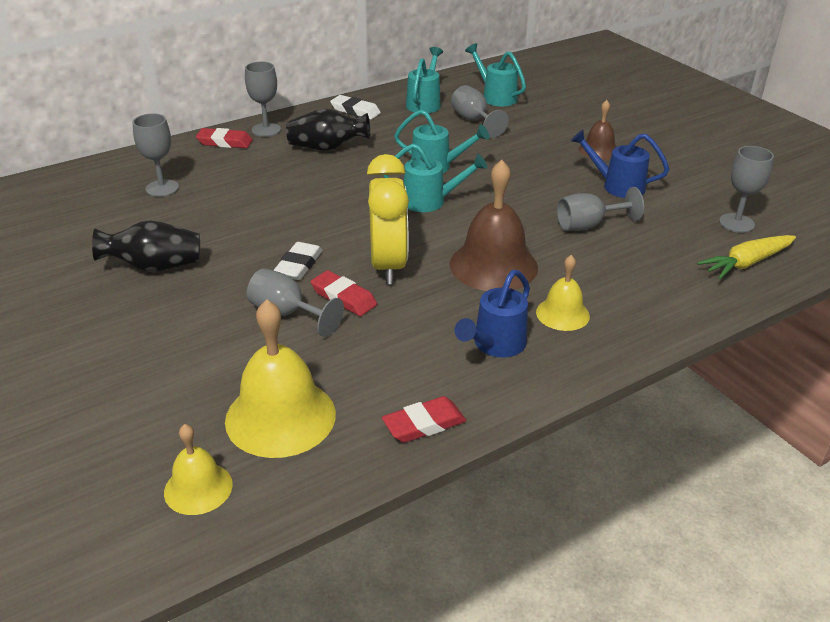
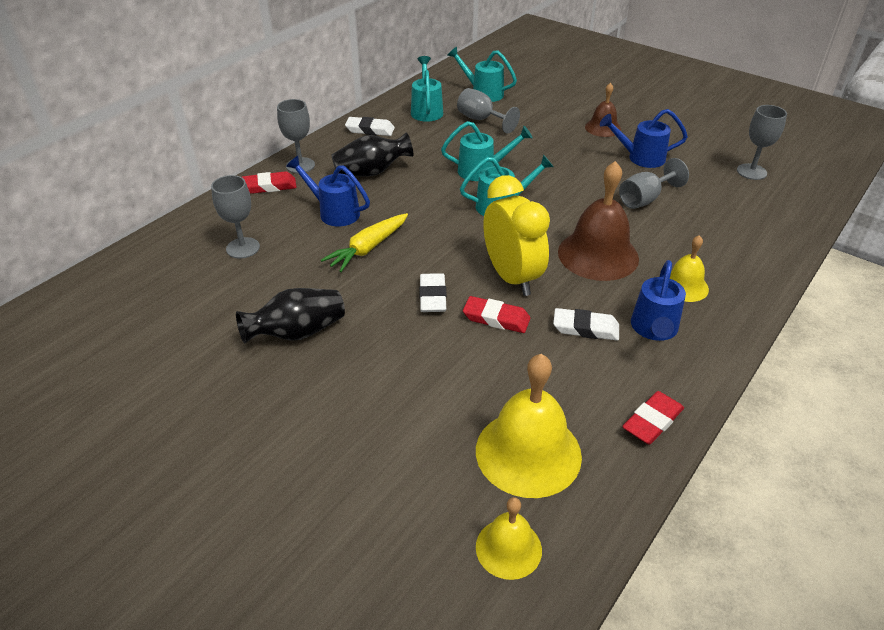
camera: 20 degrees left, 5 degrees up
grey goblet [247,268,344,337] -> none
yellow carrot [697,235,796,279] -> yellow carrot moved to [321,213,408,272]
none -> blue watering can [286,156,370,226]
none -> white eraser [553,308,619,341]

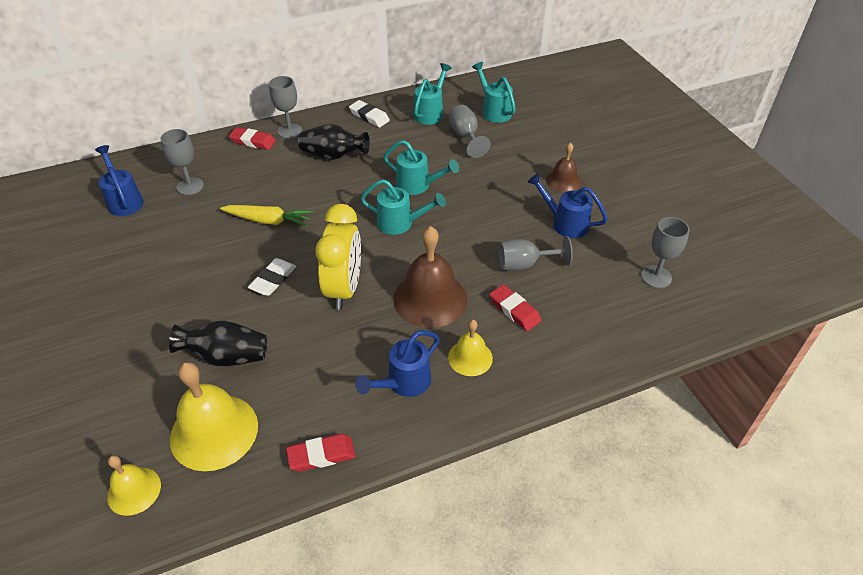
camera: 30 degrees right, 5 degrees up
black vase [236,288,345,344] -> black vase moved to [169,321,267,367]
blue watering can [286,156,370,226] -> blue watering can moved to [95,145,144,216]
yellow carrot [321,213,408,272] -> yellow carrot turned 150 degrees counterclockwise [220,205,313,227]
red eraser [463,296,530,333] -> red eraser moved to [489,284,541,331]
white eraser [553,308,619,341] -> none

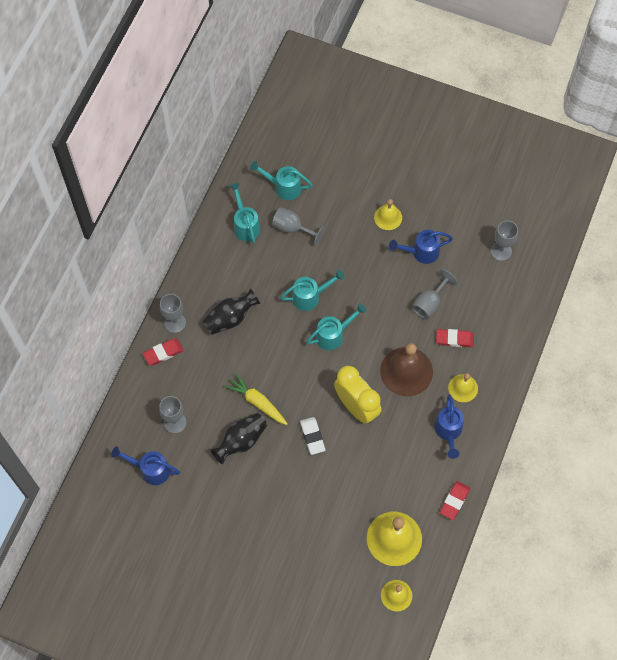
camera: 45 degrees left, 20 degrees up
black vase [169,321,267,367] -> black vase moved to [210,413,267,464]
yellow carrot [220,205,313,227] -> yellow carrot turned 105 degrees counterclockwise [225,373,288,425]
white eraser [349,100,390,128] -> none
brown bell [546,142,581,193] -> yellow bell [374,199,402,230]

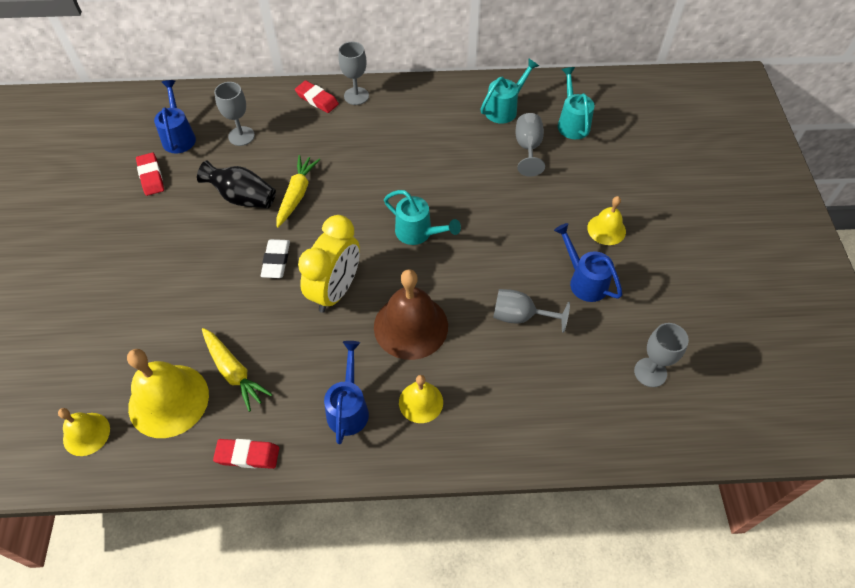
camera: 65 degrees right, 10 degrees down
black vase [202,289,260,335] -> none
turquoise watering can [280,270,345,311] -> none
white eraser [300,417,325,455] -> white eraser turned 45 degrees counterclockwise [261,239,290,278]
blue watering can [434,394,464,459] -> blue watering can turned 120 degrees clockwise [324,341,369,444]
red eraser [436,329,474,347] -> red eraser moved to [136,152,164,196]
none -> yellow carrot [202,328,272,412]

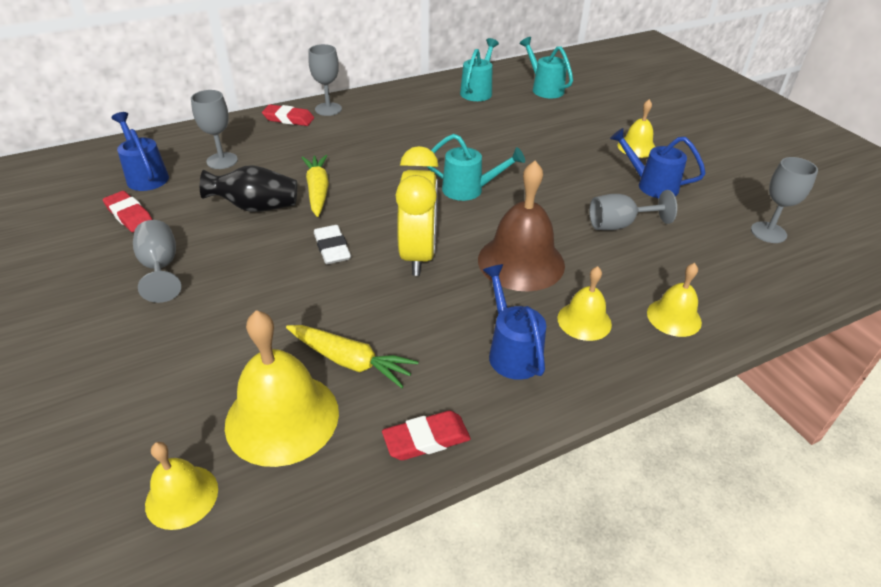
camera: 25 degrees left, 15 degrees down
grey goblet [515,113,545,177] -> grey goblet moved to [133,220,181,303]
none -> yellow bell [647,263,702,337]

